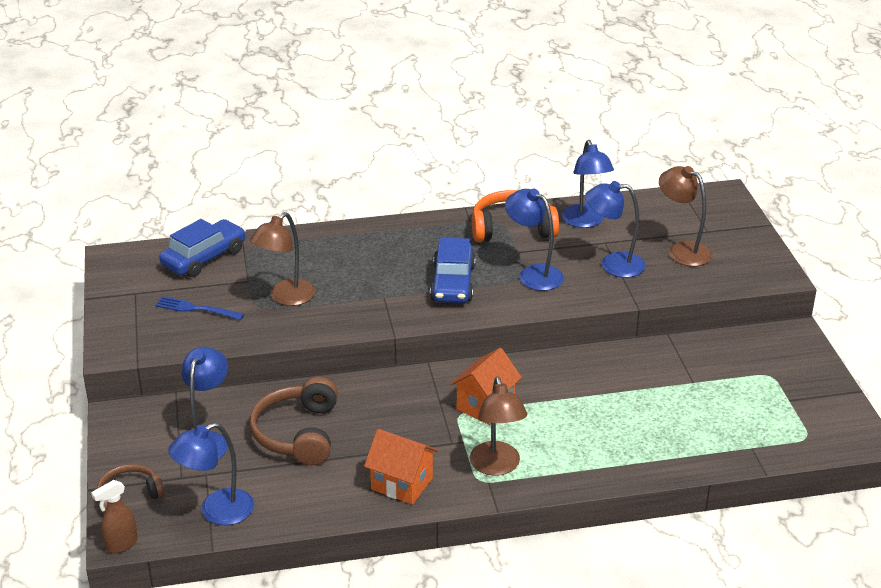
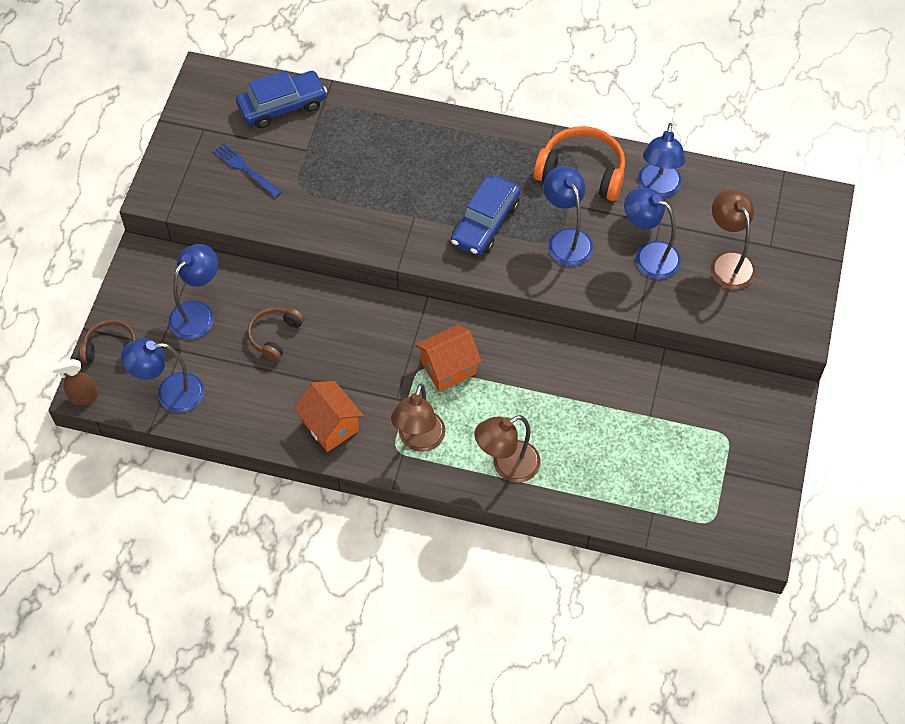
camera: 25 degrees right, 25 degrees up
brown lamp [250,212,316,306] -> brown lamp moved to [475,415,541,483]
brown headphones [250,377,338,465] -> brown headphones [248,307,304,362], size x0.61

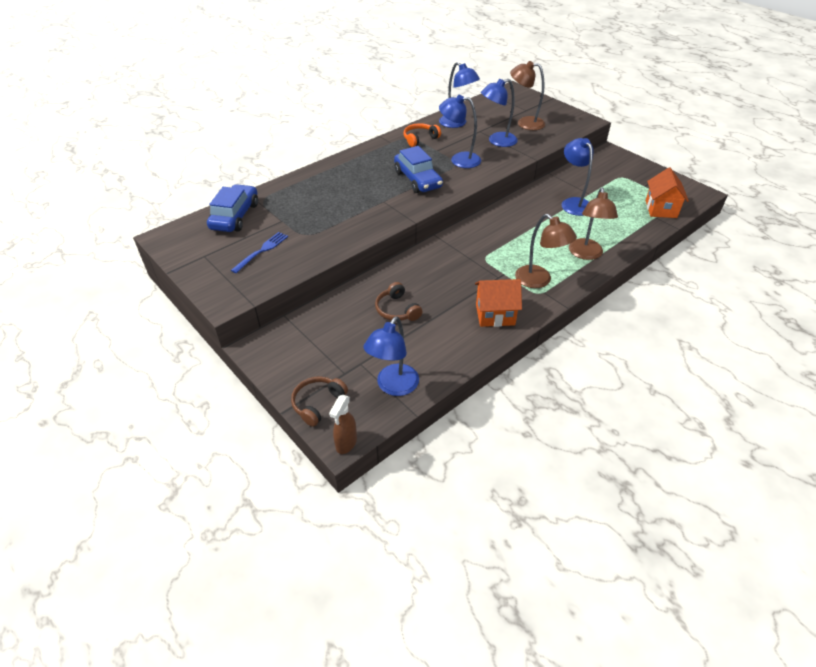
camera: 55 degrees left, 15 degrees down
blue lamp [169,244,218,340] -> blue lamp moved to [561,138,593,216]
blue fork [213,143,282,198] -> blue fork turned 135 degrees clockwise [231,232,288,273]
orange house [416,325,482,392] -> orange house moved to [646,168,689,218]
orange headphones [533,126,625,201] -> orange headphones [404,123,441,147], size x0.61

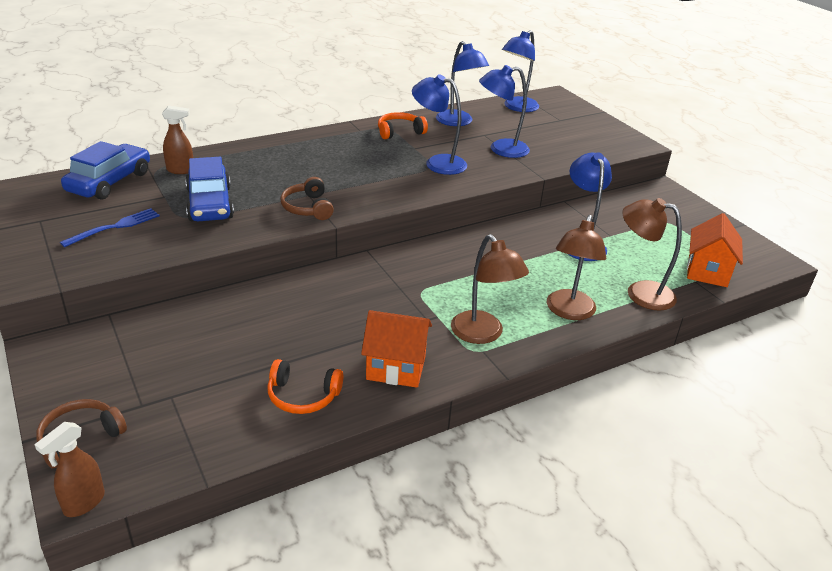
camera: 10 degrees right, 10 degrees down
blue lamp [363,316,419,396] -> blue lamp moved to [502,30,539,112]
brown headphones [375,282,423,321] -> brown headphones moved to [281,177,334,220]
blue car [394,146,443,193] -> blue car moved to [185,157,234,221]
brown lamp [510,61,545,130] -> brown lamp moved to [622,198,682,311]
none -> brown spray bottle [162,106,193,174]
none -> orange headphones [267,359,344,414]

